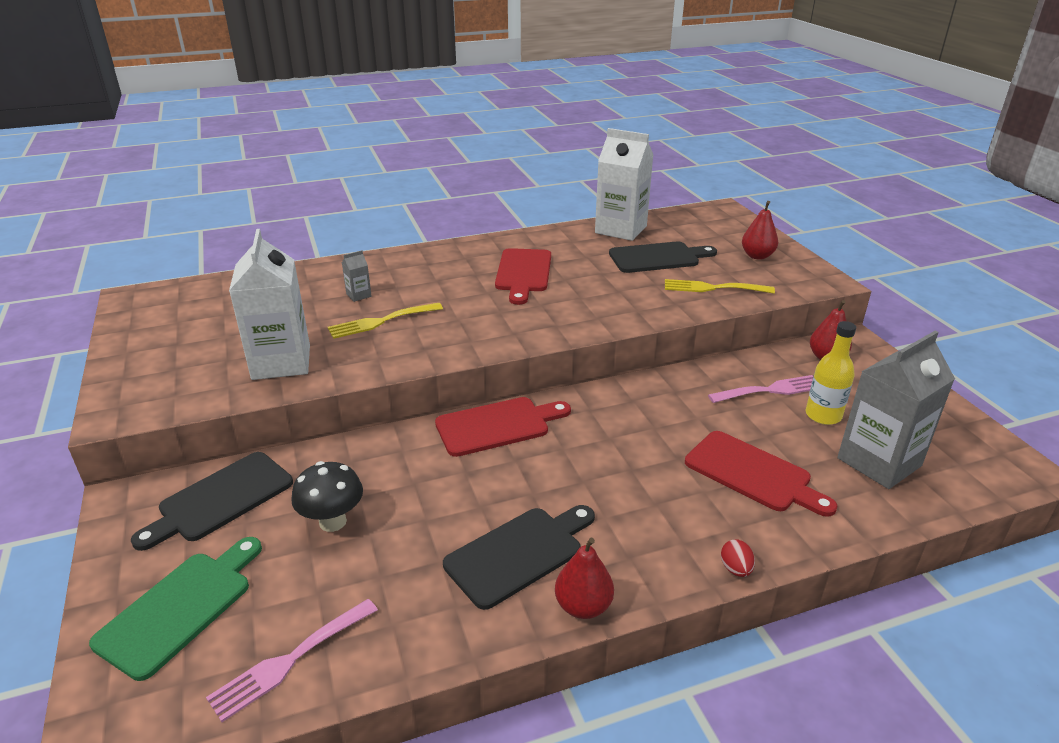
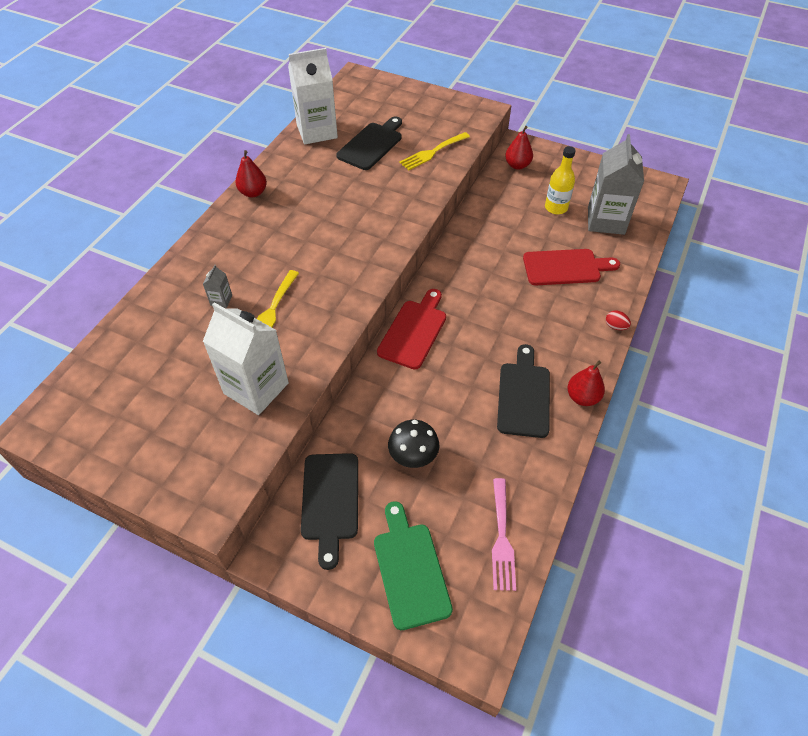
camera: 45 degrees left, 20 degrees up
red cutting board [495,248,551,305] -> none
pink fork [708,375,813,403] -> none
red pear [742,201,778,260] -> red pear moved to [235,150,267,197]

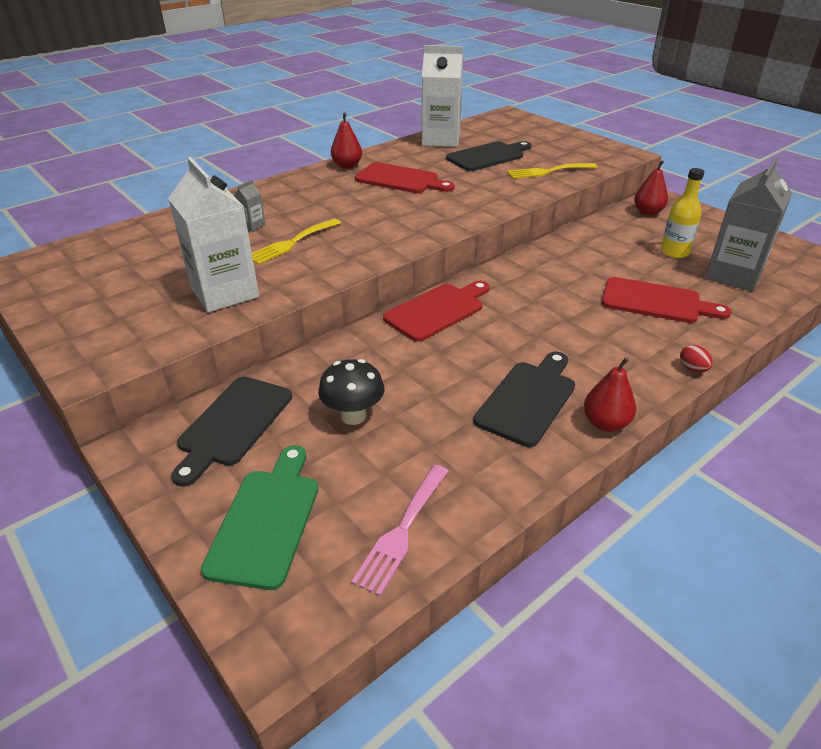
camera: 25 degrees right, 15 degrees down
none -> red cutting board [355,162,455,193]

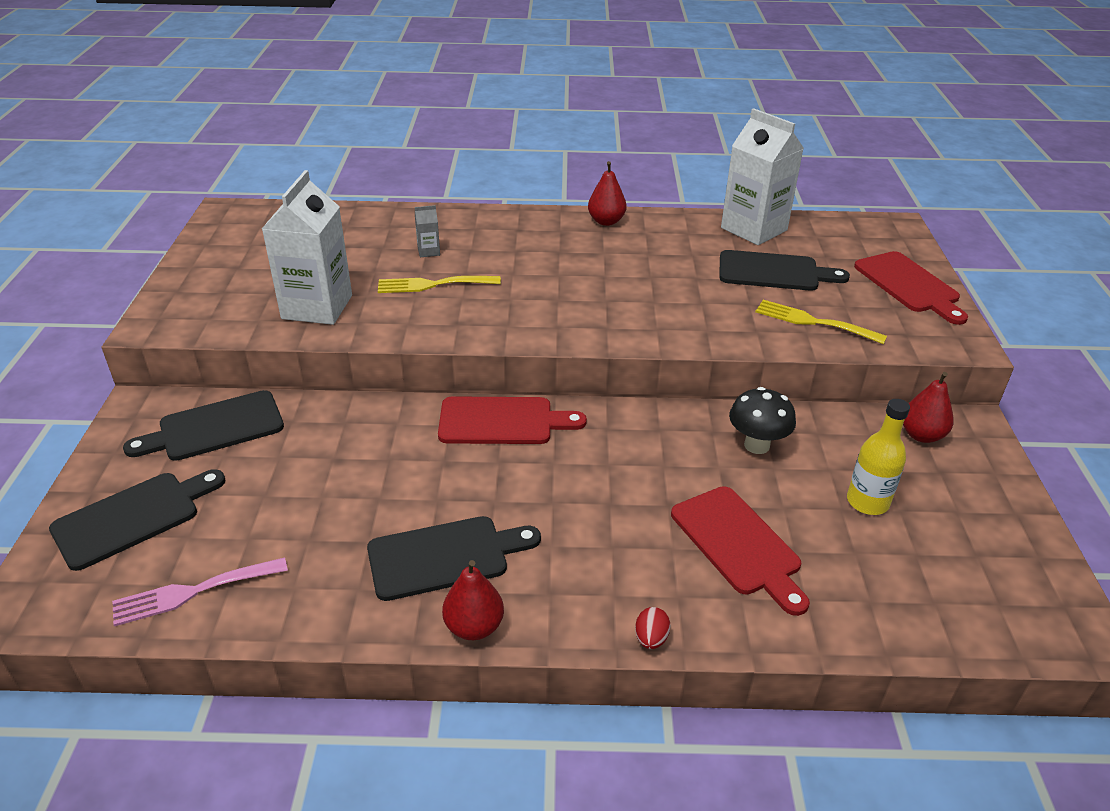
camera: 40 degrees right, 0 degrees up
green cutting board [201,445,319,590] -> black cutting board [49,469,225,571]
black mushroom [318,359,385,425] -> black mushroom moved to [729,387,796,454]
red cutting board [355,162,455,193] -> red cutting board moved to [854,251,968,325]
grey carton [705,158,792,291] -> none

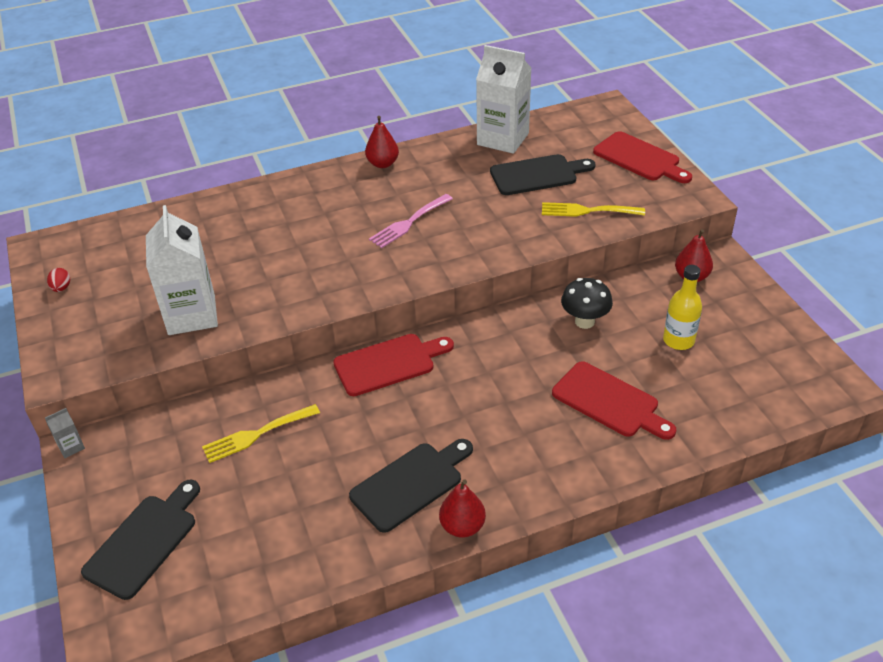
camera: 20 degrees left, 5 degrees up
pink fork [112,557,288,626] -> pink fork moved to [369,194,453,248]
black cutting board [123,390,284,461] -> none
yellow fork [378,276,501,293] -> yellow fork moved to [202,404,320,463]
grey carton [415,205,440,257] -> grey carton moved to [45,408,85,458]
red egg [635,607,671,649] -> red egg moved to [47,268,70,292]

